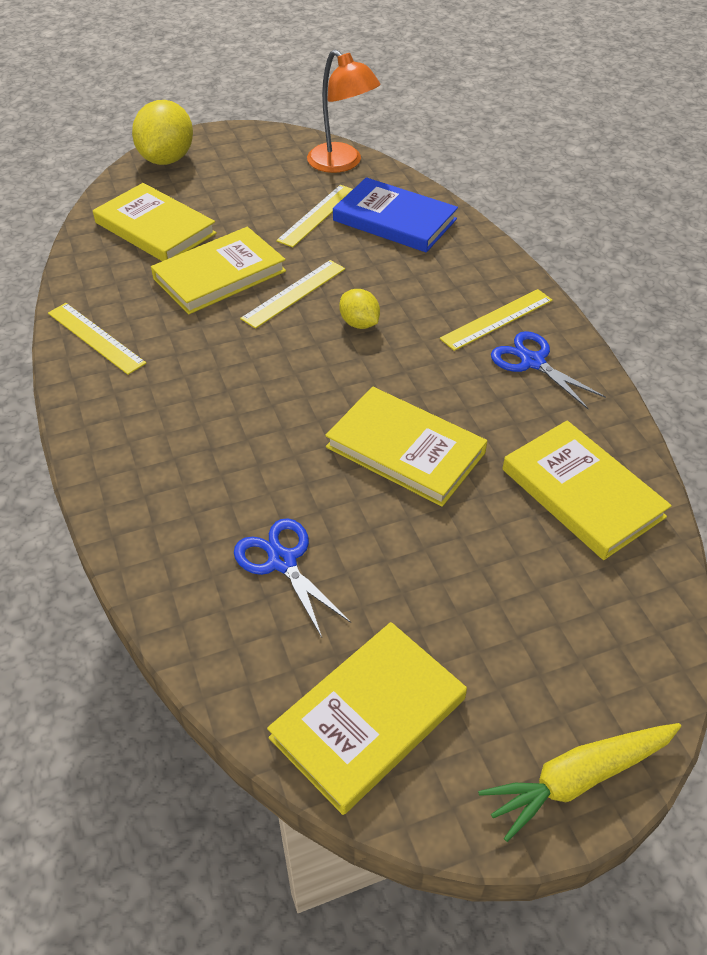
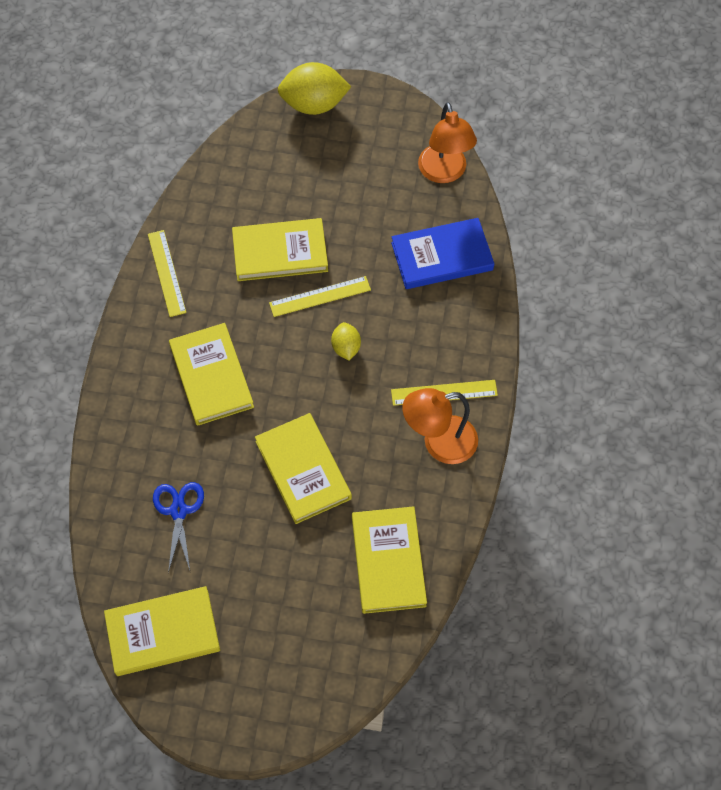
camera: 30 degrees right, 15 degrees up
yellow book [93,183,217,261] -> yellow book moved to [169,323,254,426]
yellow lemon [132,100,193,165] -> yellow lemon turned 45 degrees clockwise [278,62,351,115]
yellow ruler [276,185,353,247] -> none
blue book [333,177,458,252] -> blue book turned 75 degrees counterclockwise [391,218,494,289]
yellow carrot [478,723,681,842] -> none
blue scissors [491,331,606,409] -> orange lamp [402,388,478,464]

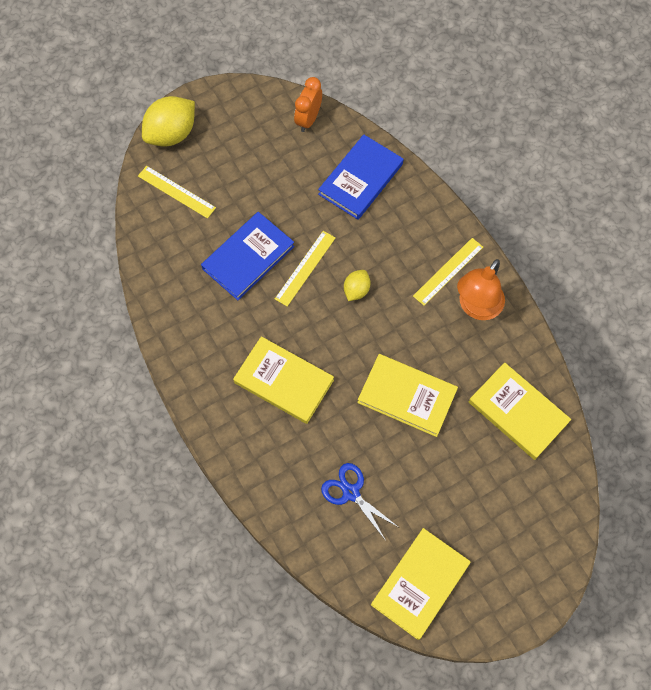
camera: 40 degrees left, 5 degrees up
yellow ruler [148,230,186,317] -> yellow ruler moved to [138,166,216,219]
yellow book [232,218,328,281] -> blue book [201,212,295,300]
yellow lemon [331,322,361,360] -> yellow lemon turned 75 degrees clockwise [344,270,370,301]
orange lamp [418,102,477,183] -> orange clock [294,77,322,132]

